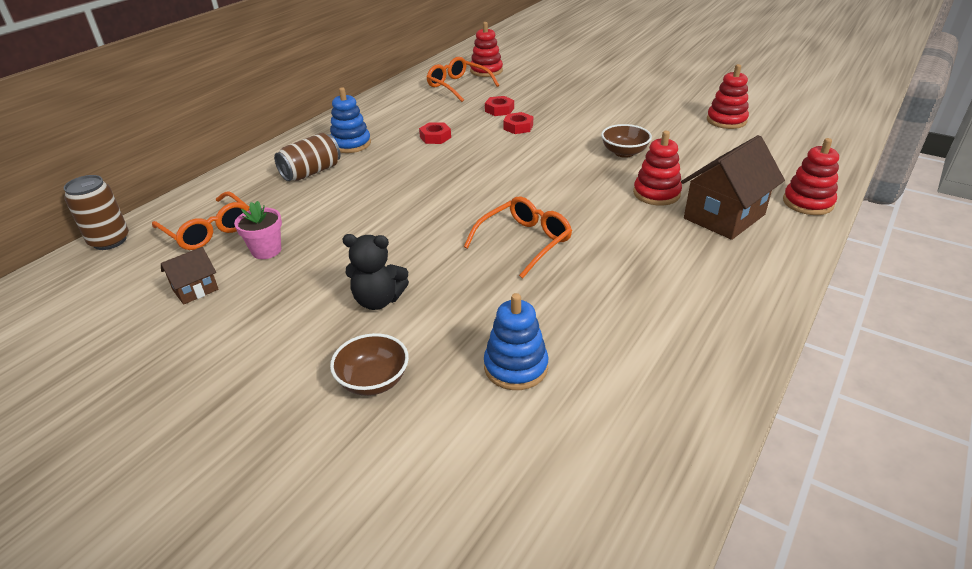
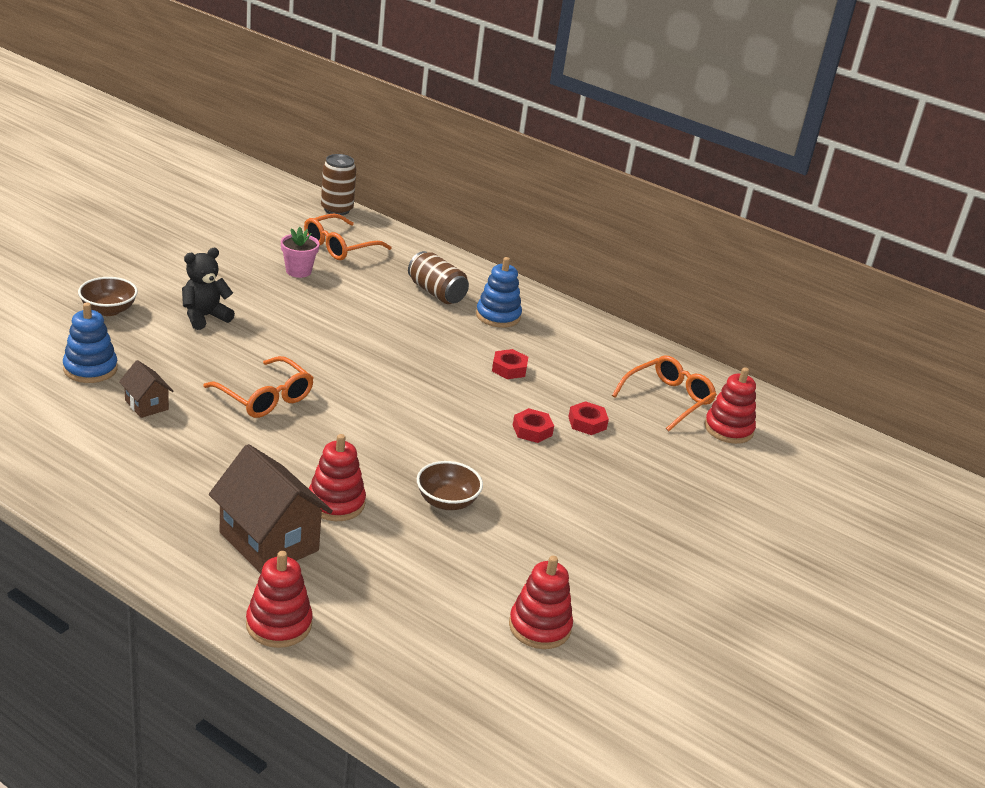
camera: 85 degrees right, 5 degrees down
brown house [161,247,218,305] -> brown house moved to [119,360,173,418]
black teddy bear [342,234,409,310] -> black teddy bear turned 45 degrees clockwise [182,248,235,330]

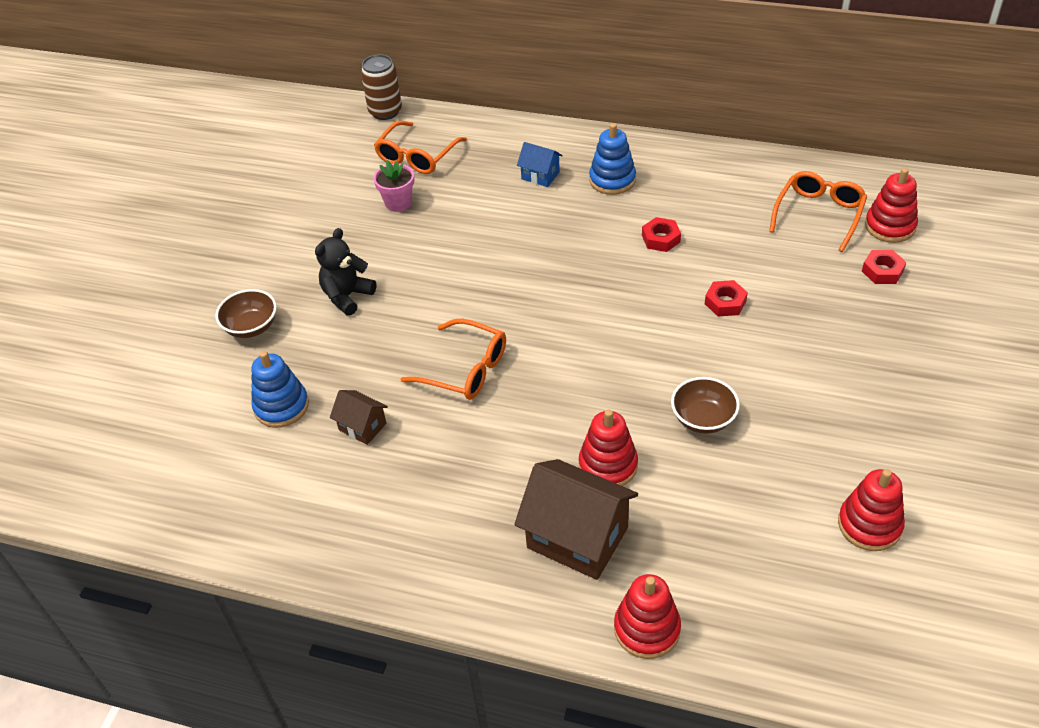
camera: 10 degrees left, 15 degrees up
brown can [408,251,469,304] -> blue house [517,142,563,187]
red nut [568,401,609,435] -> red nut moved to [862,250,906,284]

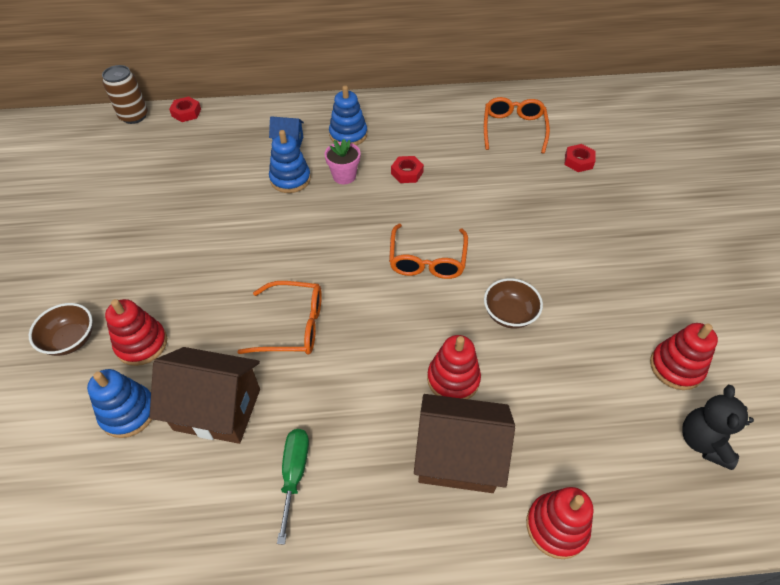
camera: 25 degrees left, 5 degrees up
black teddy bear [315,228,376,316] -> black teddy bear moved to [682,385,754,470]
brown house [330,390,388,445] -> brown house [149,347,260,444], size x1.97
pink flower pot [373,160,414,212] -> pink flower pot moved to [325,139,361,184]
orange glasses [374,121,467,174] -> orange glasses moved to [389,224,468,279]
red nut [705,280,748,317] -> red nut moved to [169,96,201,122]
red stacking toy [865,168,918,243] -> red stacking toy moved to [105,299,167,366]
none -> blue stacking toy [269,130,311,193]
none -> green screwdriver [277,429,309,545]

